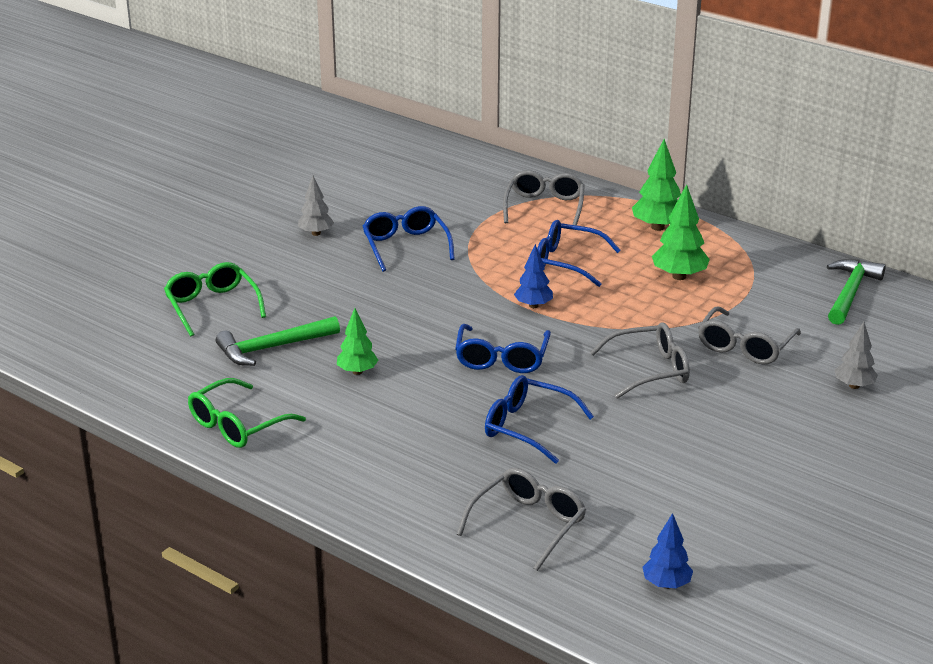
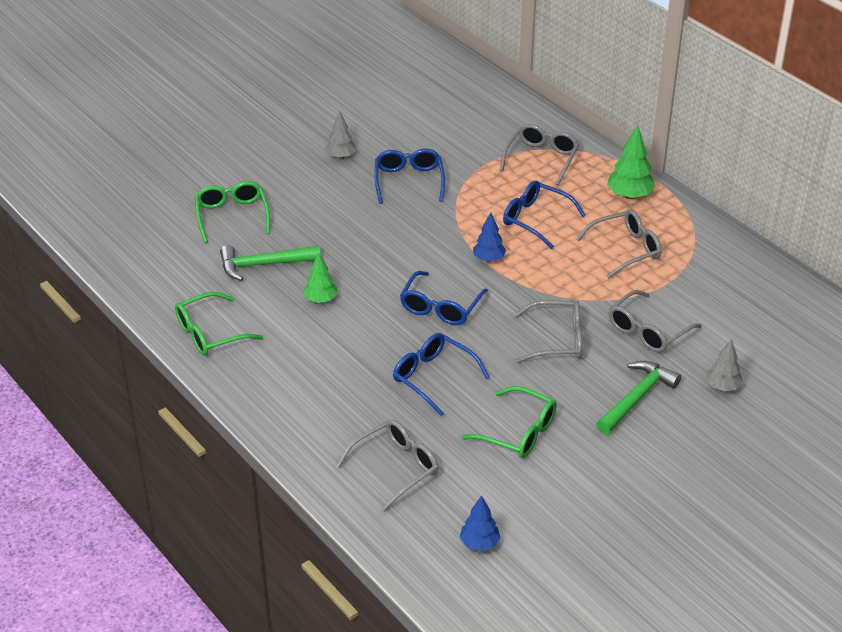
camera: 15 degrees right, 10 degrees up
green tree [652,184,710,280] -> grey glasses [576,210,661,278]
green hammer [827,259,886,325] -> green hammer moved to [596,361,681,434]
none -> green glasses [462,386,557,458]

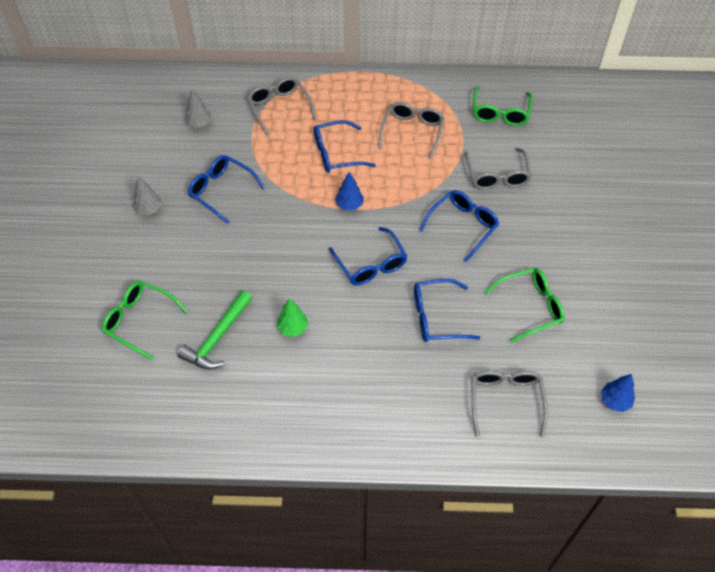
camera: 50 degrees left, 15 degrees up
green glasses [175,292,263,356] -> green glasses moved to [473,86,533,126]
grey glasses [514,300,582,363] -> blue glasses [419,190,499,262]
green hammer [596,361,681,434] -> none
green tree [607,125,656,199] -> none
grey tree [706,339,743,391] -> grey tree moved to [185,89,211,128]

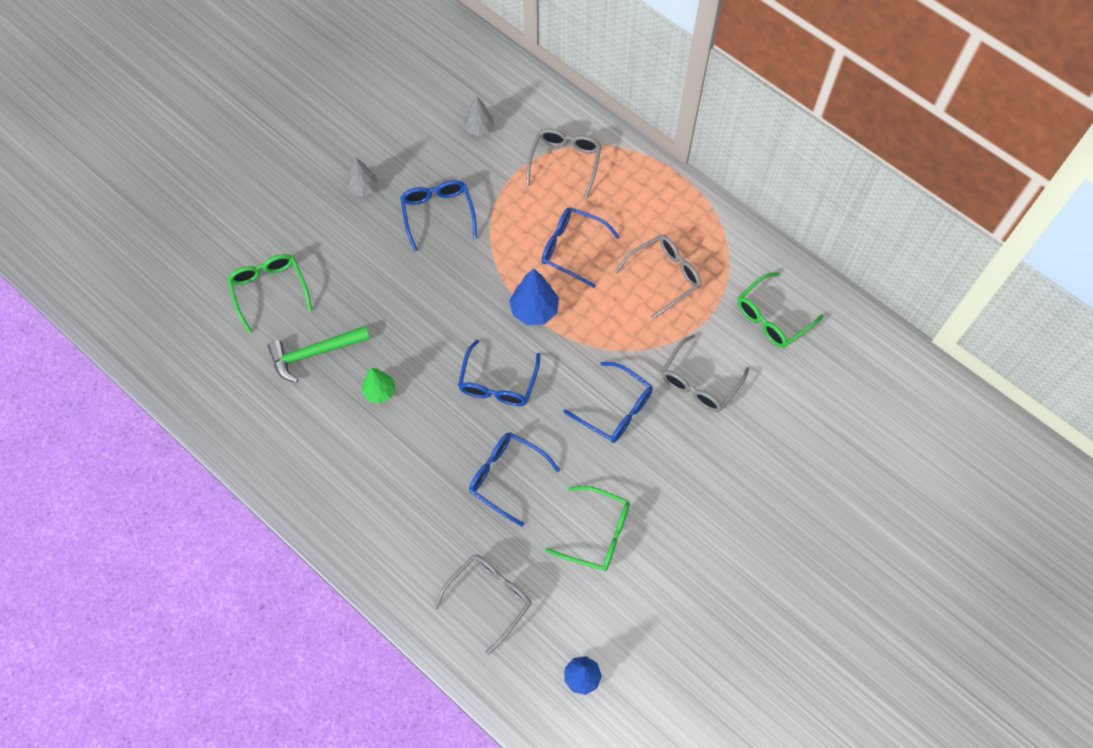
camera: 40 degrees right, 10 degrees up
blue tree [335,172,364,211] -> blue tree [509,268,559,325], size x1.50
blue glasses [419,190,499,262] -> blue glasses turned 45 degrees clockwise [563,362,653,443]

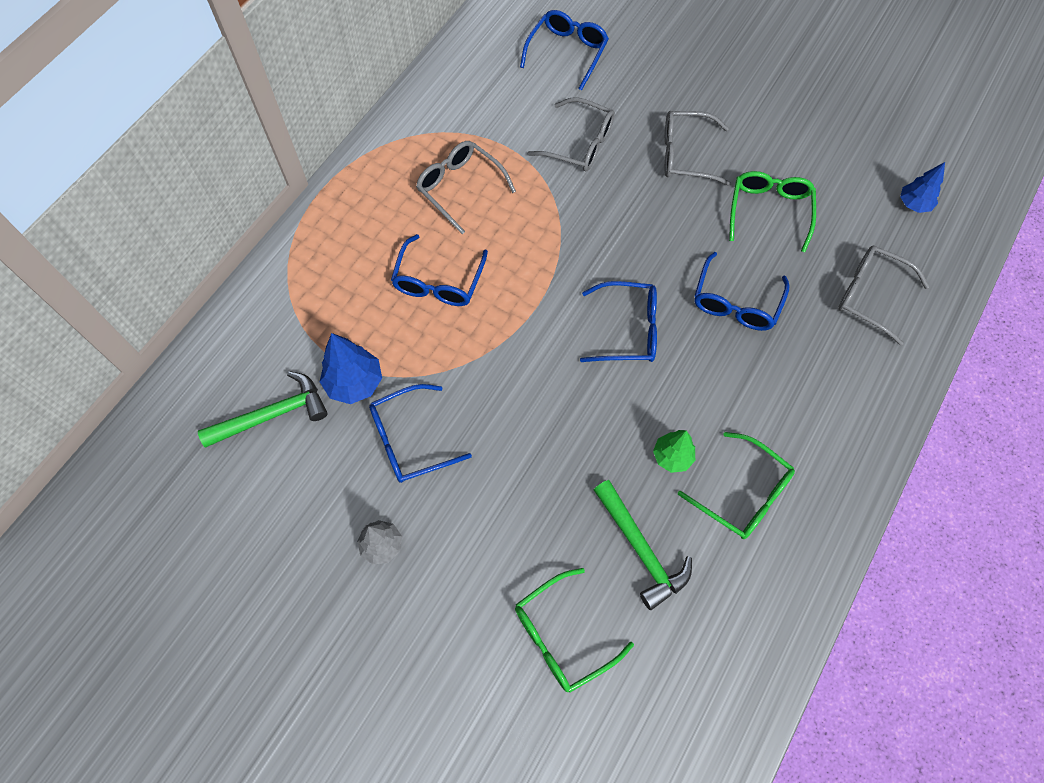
camera: 100 degrees left, 0 degrees up
grey tree [464,95,494,136] -> green hammer [198,371,328,447]
blue tree [509,268,559,325] -> blue tree moved to [320,333,382,404]
grey glasses [526,128,602,198] -> grey glasses moved to [665,111,731,186]
blue glasses [563,362,653,443] -> blue glasses moved to [520,10,609,91]
green glasses [737,272,824,348] -> green glasses moved to [678,432,795,539]

